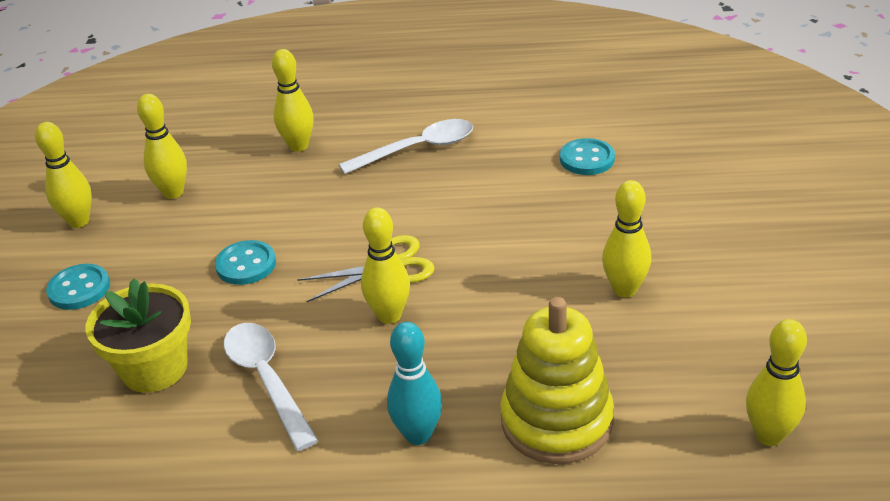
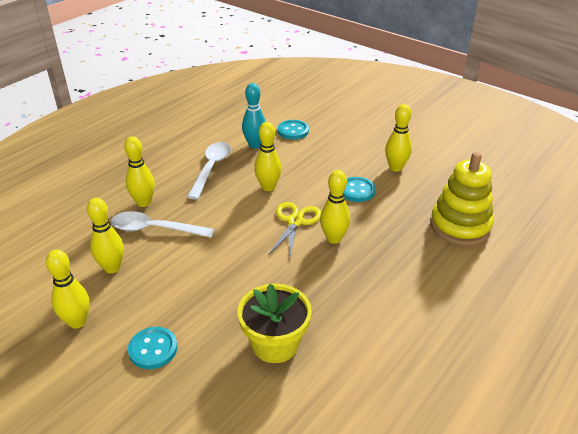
camera: 55 degrees left, 0 degrees up
turquoise button [215,240,276,285] -> turquoise button moved to [344,177,376,202]
white spoon [224,323,319,451] -> white spoon moved to [111,211,215,238]
turquoise bowling pin [387,322,442,445] -> turquoise bowling pin moved to [242,83,266,148]
yellow bowling pin [746,319,807,446] -> yellow bowling pin moved to [254,122,282,191]

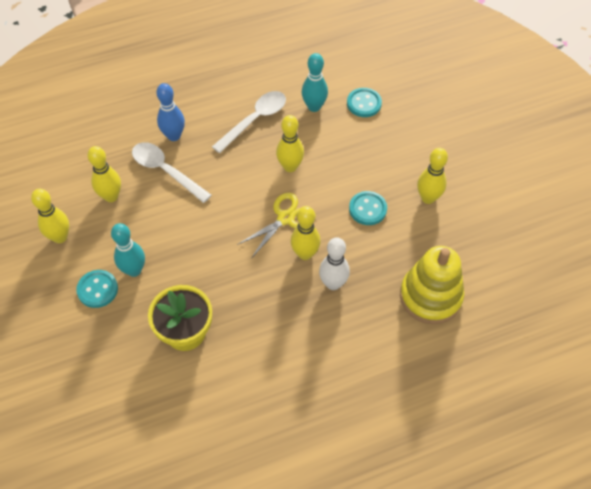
camera: 30 degrees right, 20 degrees up
yellow bowling pin [124,136,155,207] -> blue bowling pin [156,83,185,141]
none -> turquoise bowling pin [111,223,145,277]
none -> white bowling pin [319,237,350,290]

